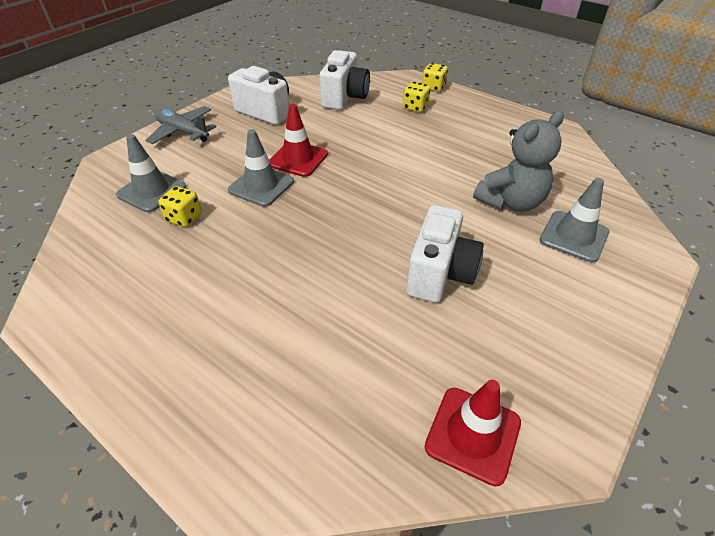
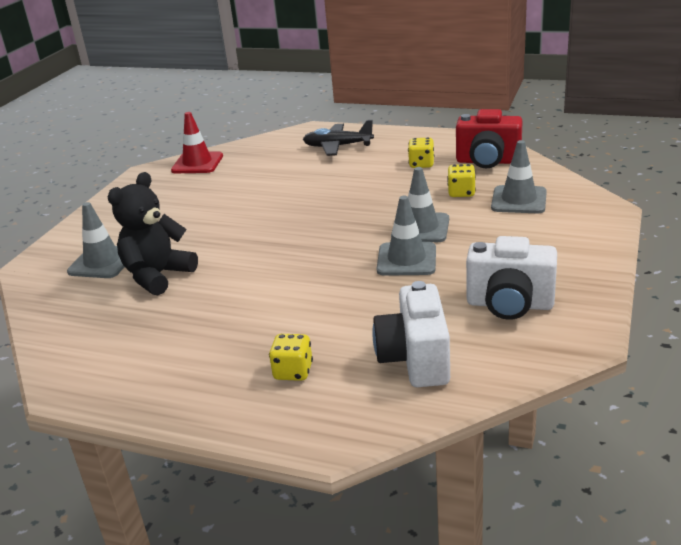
camera: 165 degrees right, 15 degrees down
grey plane [145,106,217,144] -> none
red traffic cone [269,104,328,177] -> grey traffic cone [377,196,436,276]
white camera [406,205,484,303] -> none
yellow dice [422,63,448,92] -> yellow dice moved to [408,137,434,168]
grey teddy bear [473,111,564,212] -> black teddy bear [108,172,198,295]
none -> black plane [303,120,374,156]
none -> red camera [456,109,523,168]

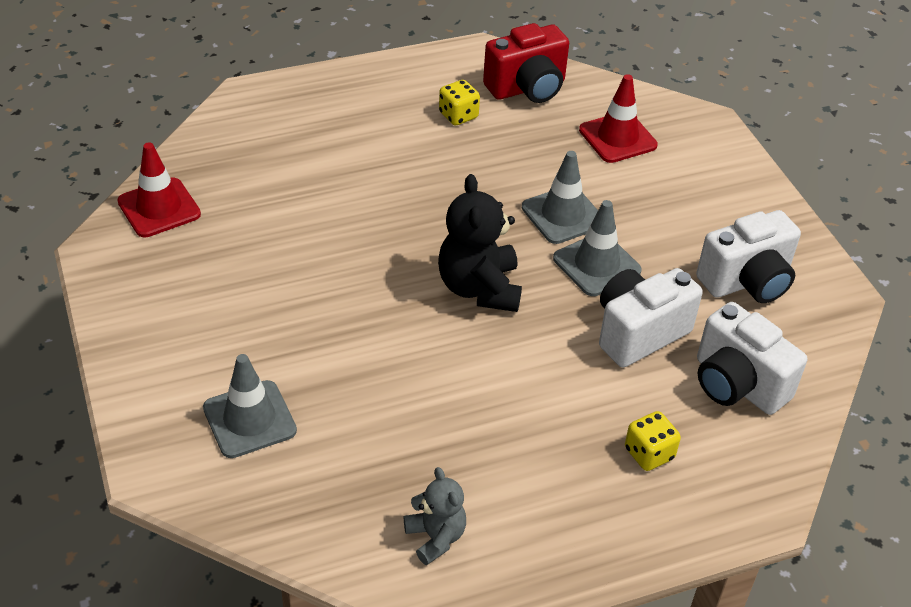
camera: 45 degrees left, 15 degrees up
black teddy bear [108,172,198,295] -> black teddy bear moved to [438,174,522,312]
black plane [303,120,374,156] -> none
yellow dice [447,164,476,197] -> none
grey traffic cone [491,140,547,213] -> red traffic cone [579,74,658,163]
none -> grey teddy bear [404,467,466,565]
none -> white camera [599,268,703,368]

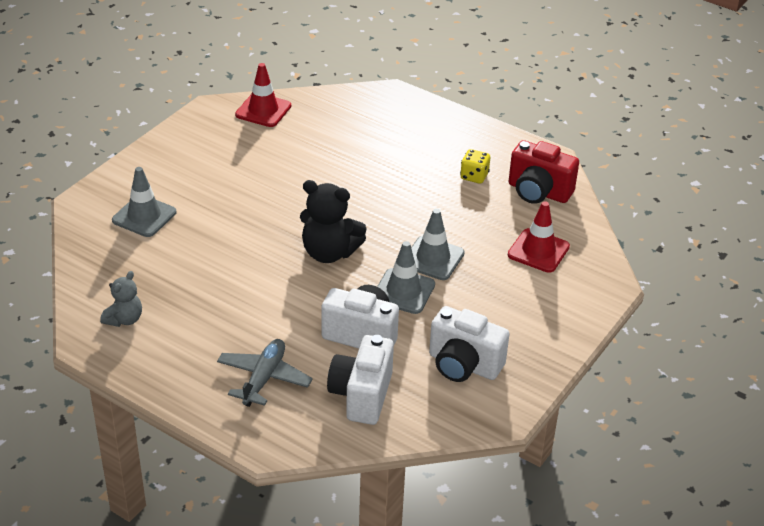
camera: 55 degrees right, 5 degrees down
black teddy bear [438,174,522,312] -> black teddy bear turned 120 degrees counterclockwise [300,180,367,263]
yellow dice [625,411,681,471] -> grey plane [217,339,313,407]

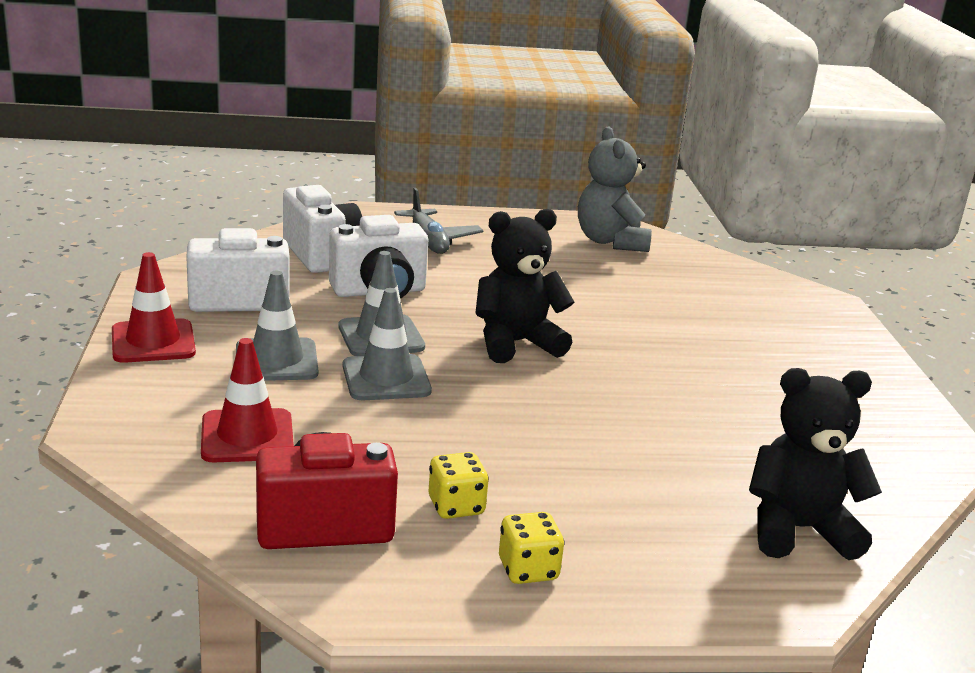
camera: 140 degrees right, 15 degrees down
grey teddy bear [100,271,142,327] -> grey teddy bear [578,127,652,252], size x1.69
grey traffic cone [112,167,176,237] -> grey traffic cone moved to [236,271,318,381]
red traffic cone [235,63,291,127] -> red traffic cone moved to [112,252,196,363]
none -> yellow dice [499,512,564,584]
none -> black teddy bear [749,368,882,560]

